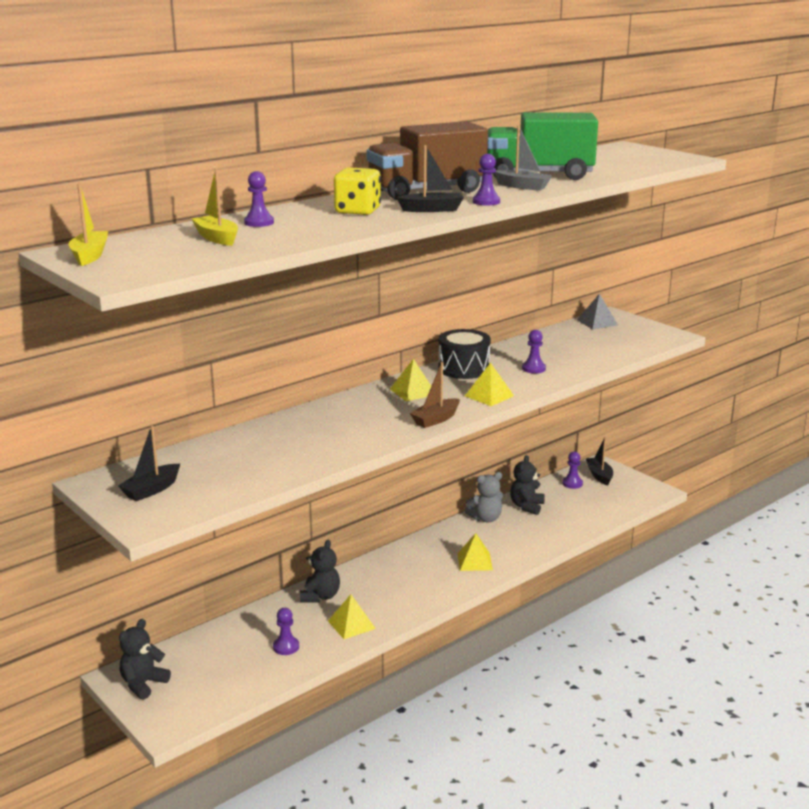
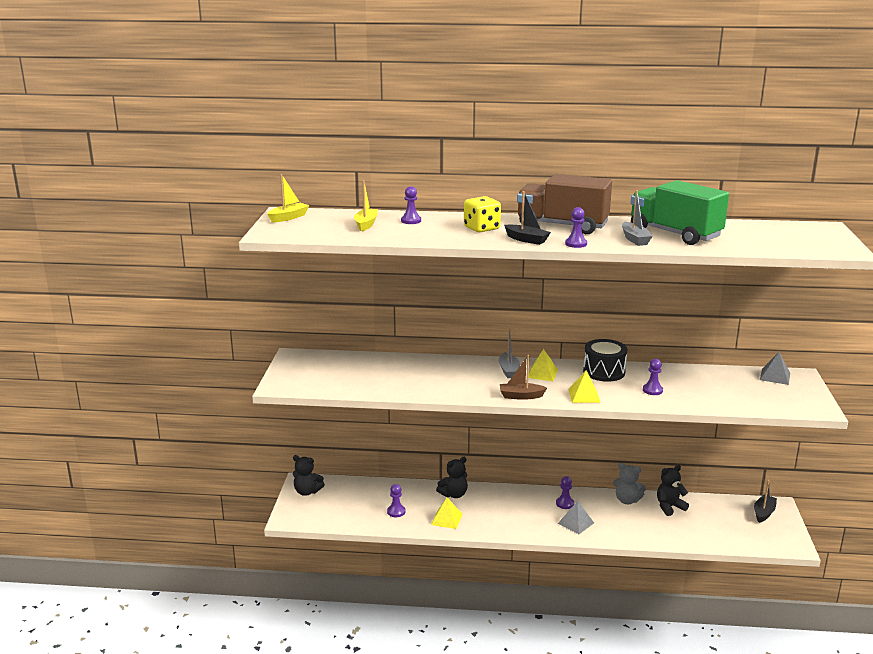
camera: 45 degrees right, 0 degrees up
black boat [118,425,180,501] -> none
black teddy bear [119,619,171,700] -> black teddy bear turned 150 degrees counterclockwise [293,455,325,496]
yellow pyramid [458,533,493,571] -> grey pyramid [558,501,594,534]
purple pawn [562,451,583,489] -> purple pawn moved to [556,476,574,509]
none -> grey boat [499,329,520,378]

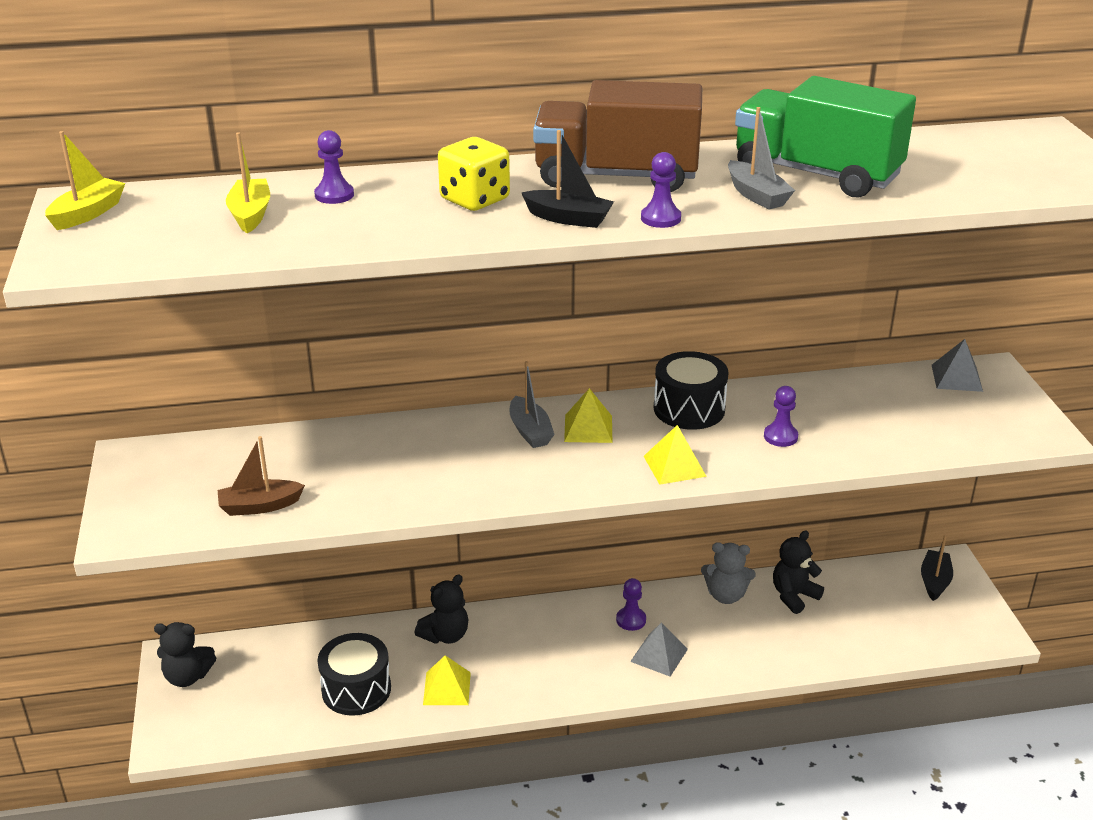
camera: 15 degrees left, 10 degrees up
purple pawn [387,484,405,517] -> black drum [317,633,391,716]
brown boat [500,355,547,400] -> brown boat moved to [218,436,305,516]

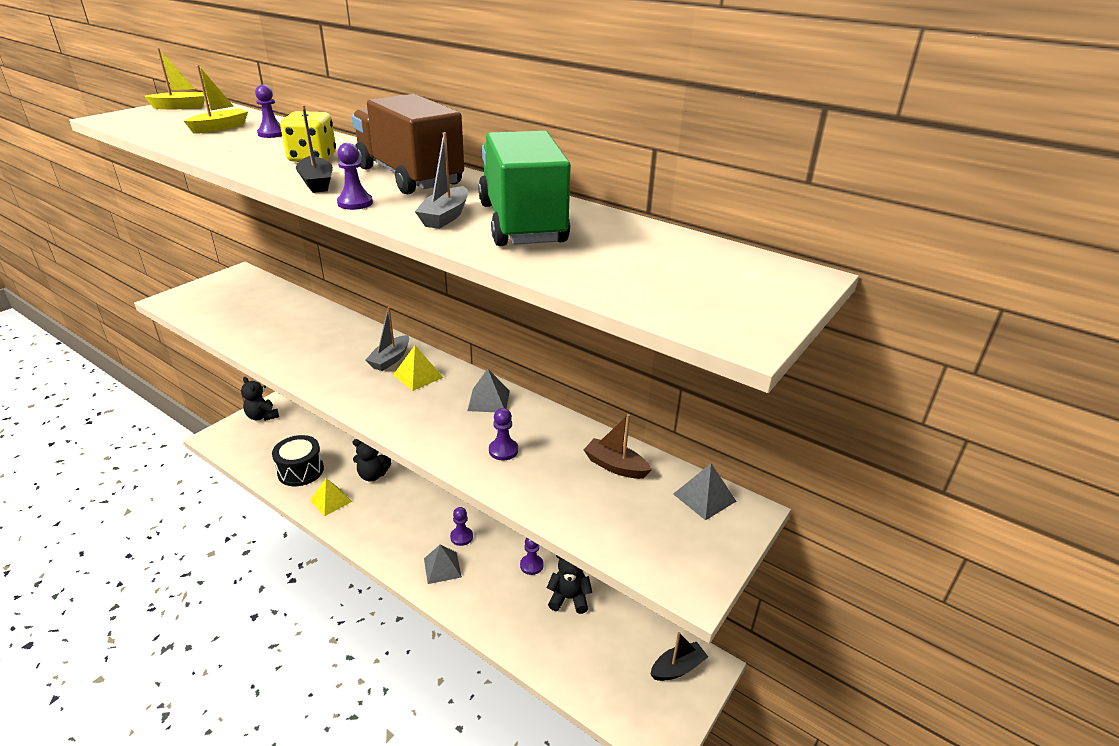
camera: 45 degrees right, 0 degrees up
brown boat [218,436,305,516] -> brown boat moved to [583,414,652,479]
yellow pyramid [644,425,707,485] -> none
black drum [654,351,729,430] -> grey pyramid [467,369,510,412]
grey teddy bear [701,542,756,604] -> purple pawn [520,538,544,575]

